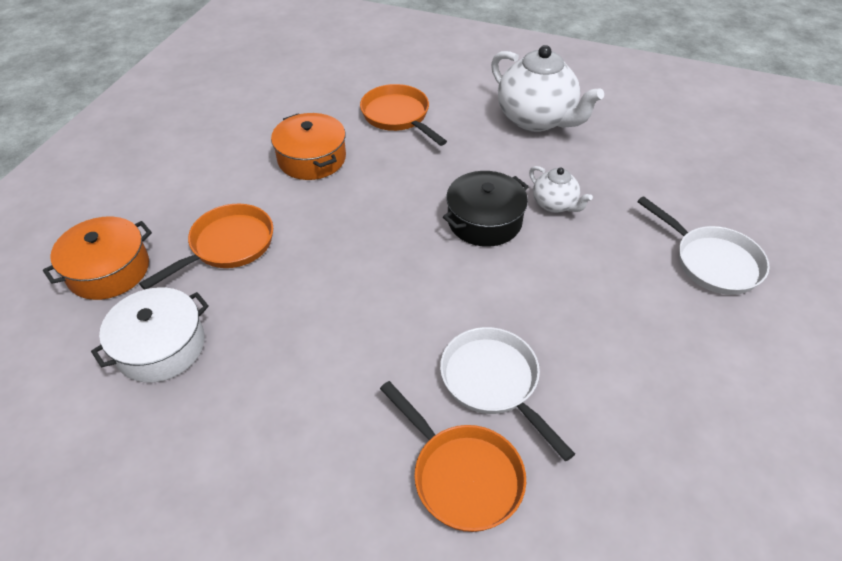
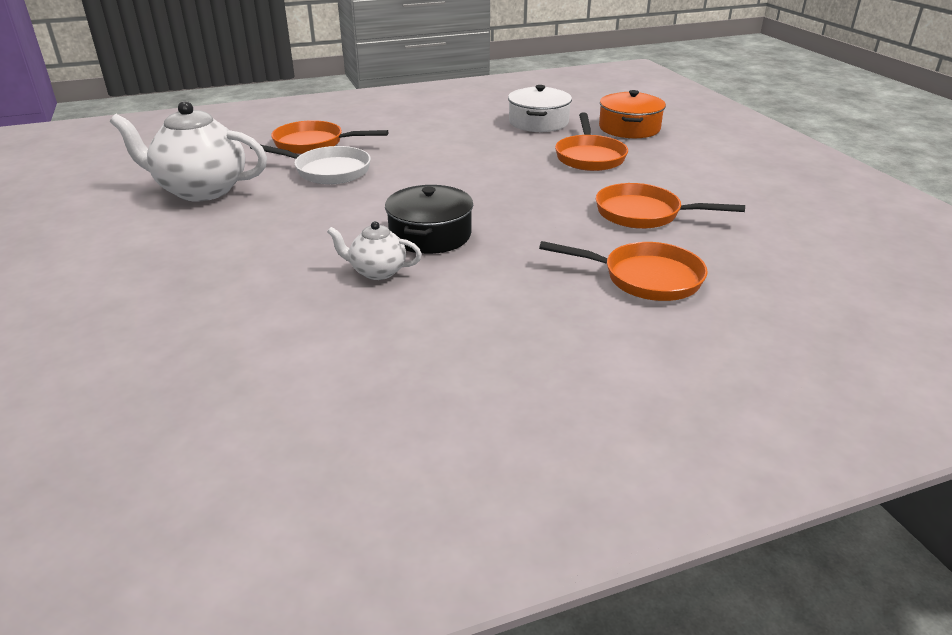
camera: 140 degrees right, 15 degrees down
orange pot [271,113,346,180] -> orange pan [596,183,745,229]
white teapot [491,45,604,132] -> white teapot moved to [110,101,267,201]
white pan [637,196,770,295] -> none

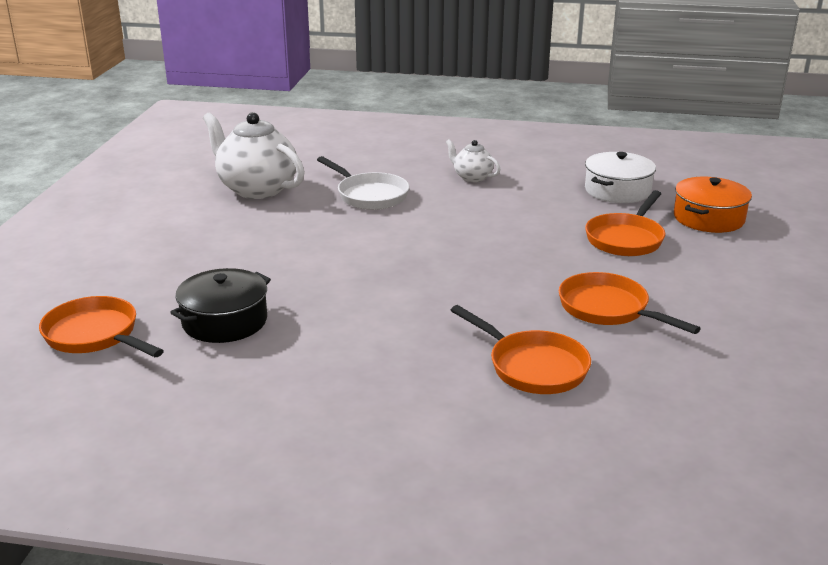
camera: 30 degrees right, 5 degrees down
orange pan [271,120,388,154] -> orange pan moved to [39,296,164,357]
white teapot [327,221,422,280] -> white teapot moved to [446,139,500,182]
black pot [385,185,473,254] -> black pot moved to [170,268,271,343]

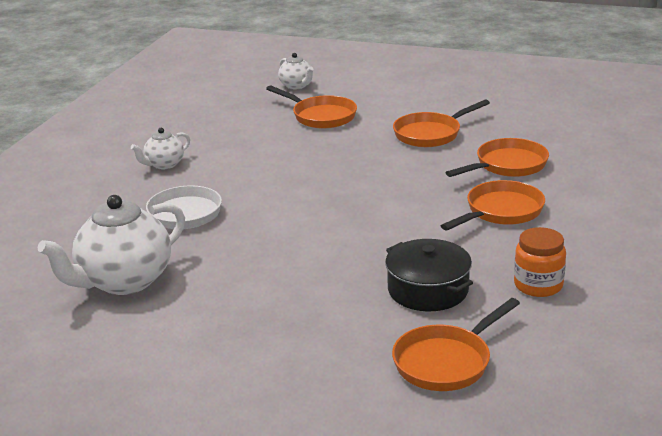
camera: 80 degrees left, 0 degrees up
white pot [585,152,656,203] -> none
orange pot [674,177,752,233] -> white teapot [278,53,313,89]
none -> orange pan [441,180,545,231]
none -> orange jar [514,227,566,297]

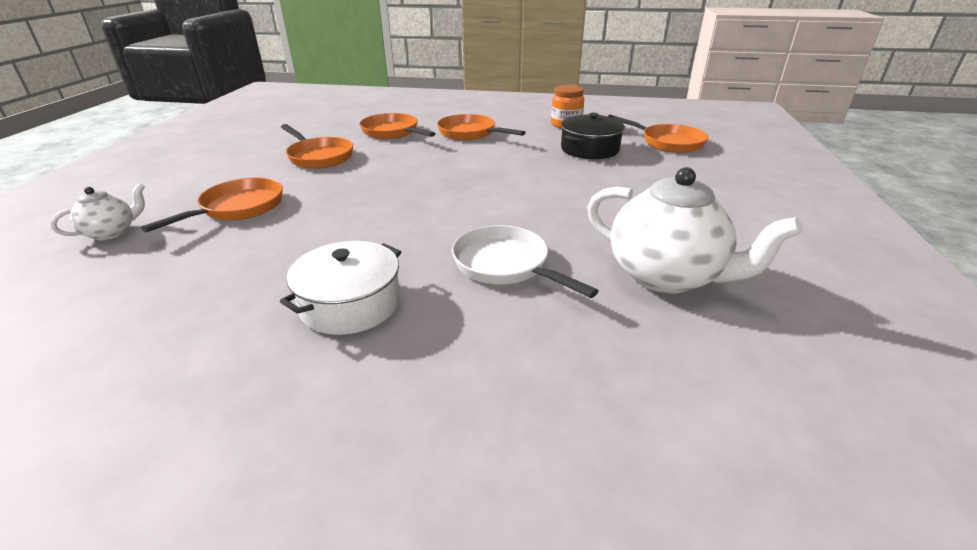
camera: 100 degrees left, 5 degrees up
white teapot [131,128,190,169] -> white pot [280,241,401,335]

